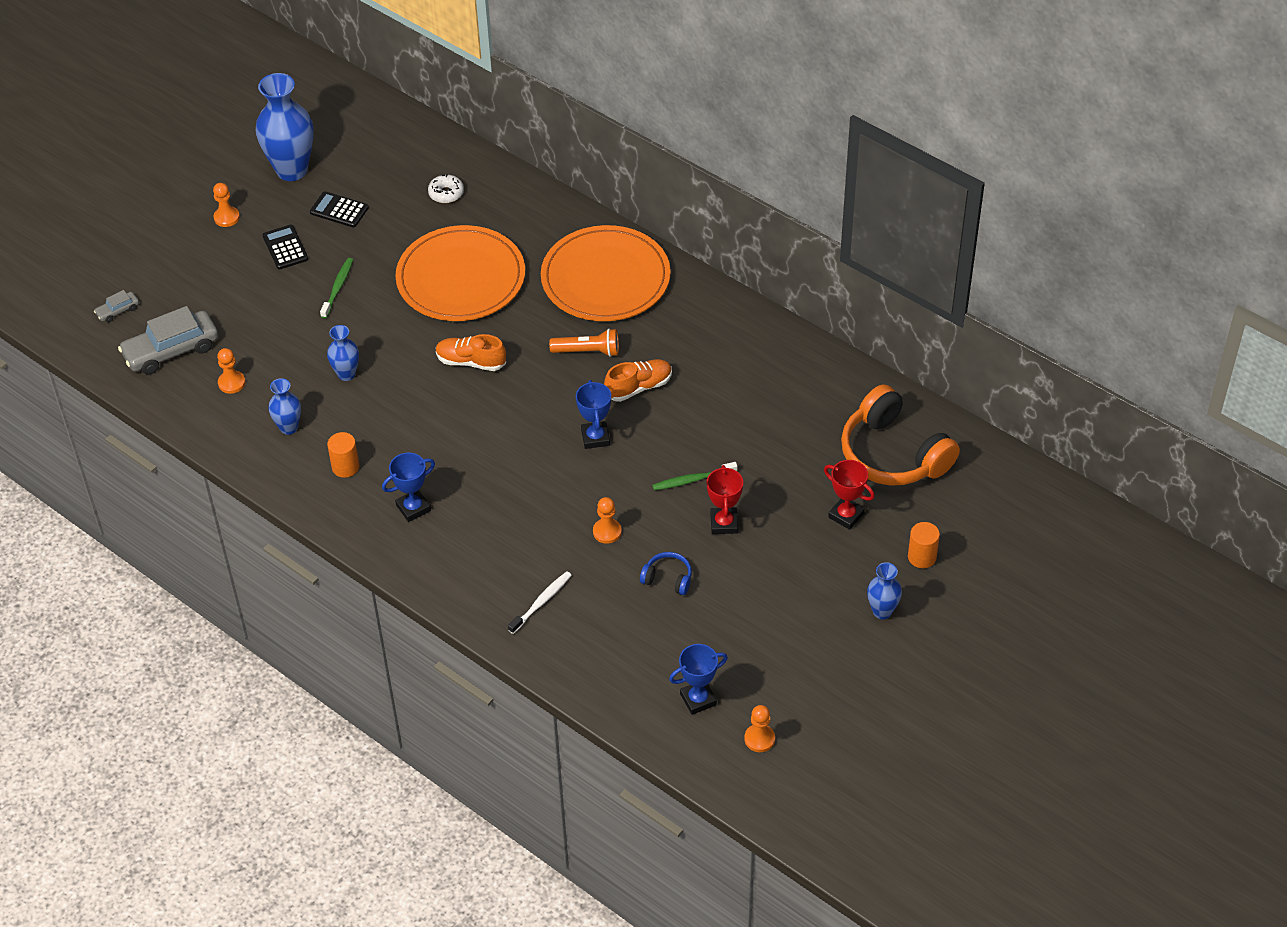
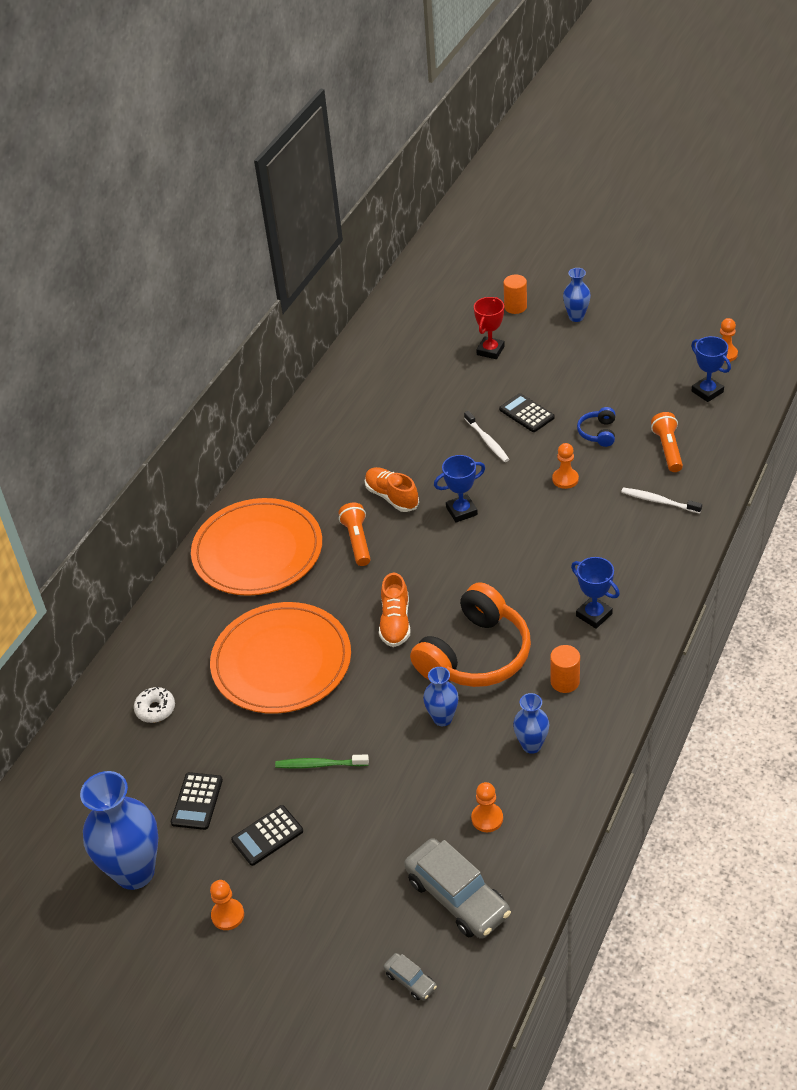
camera: 100 degrees left, 5 degrees down
green toothbrush [652,462,738,490] -> white toothbrush [464,411,509,462]
red trophy [707,465,743,534] -> black calculator [499,393,555,432]
orange headphones [841,384,960,486] -> orange headphones moved to [410,582,531,687]
none -> orange flashlight [651,412,683,472]

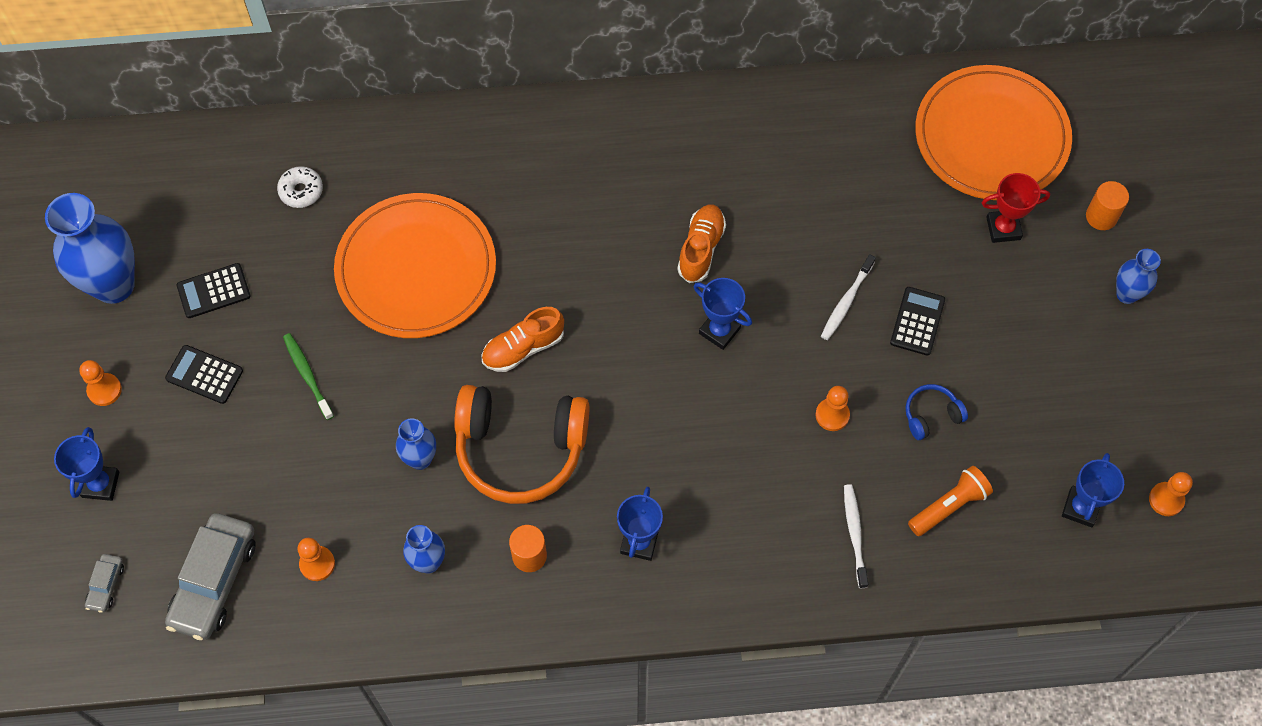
camera: 55 degrees right, 20 degrees up
orange plate [191,498,322,596] -> orange plate moved to [915,65,1072,200]
orange flashlight [338,503,371,566] -> none
none -> blue trophy [54,427,119,501]

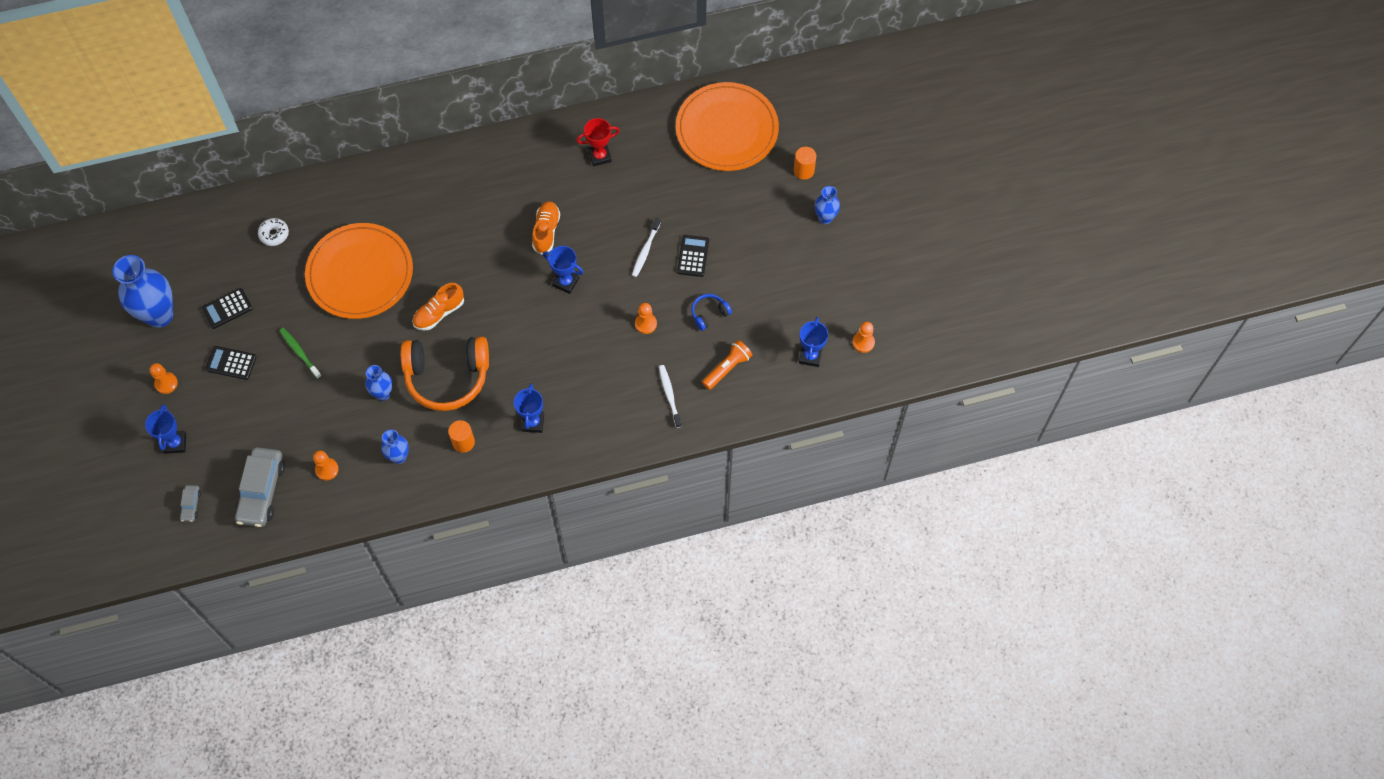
camera: 10 degrees left, 0 degrees up
red trophy [982,173,1050,243] -> red trophy moved to [576,118,620,167]

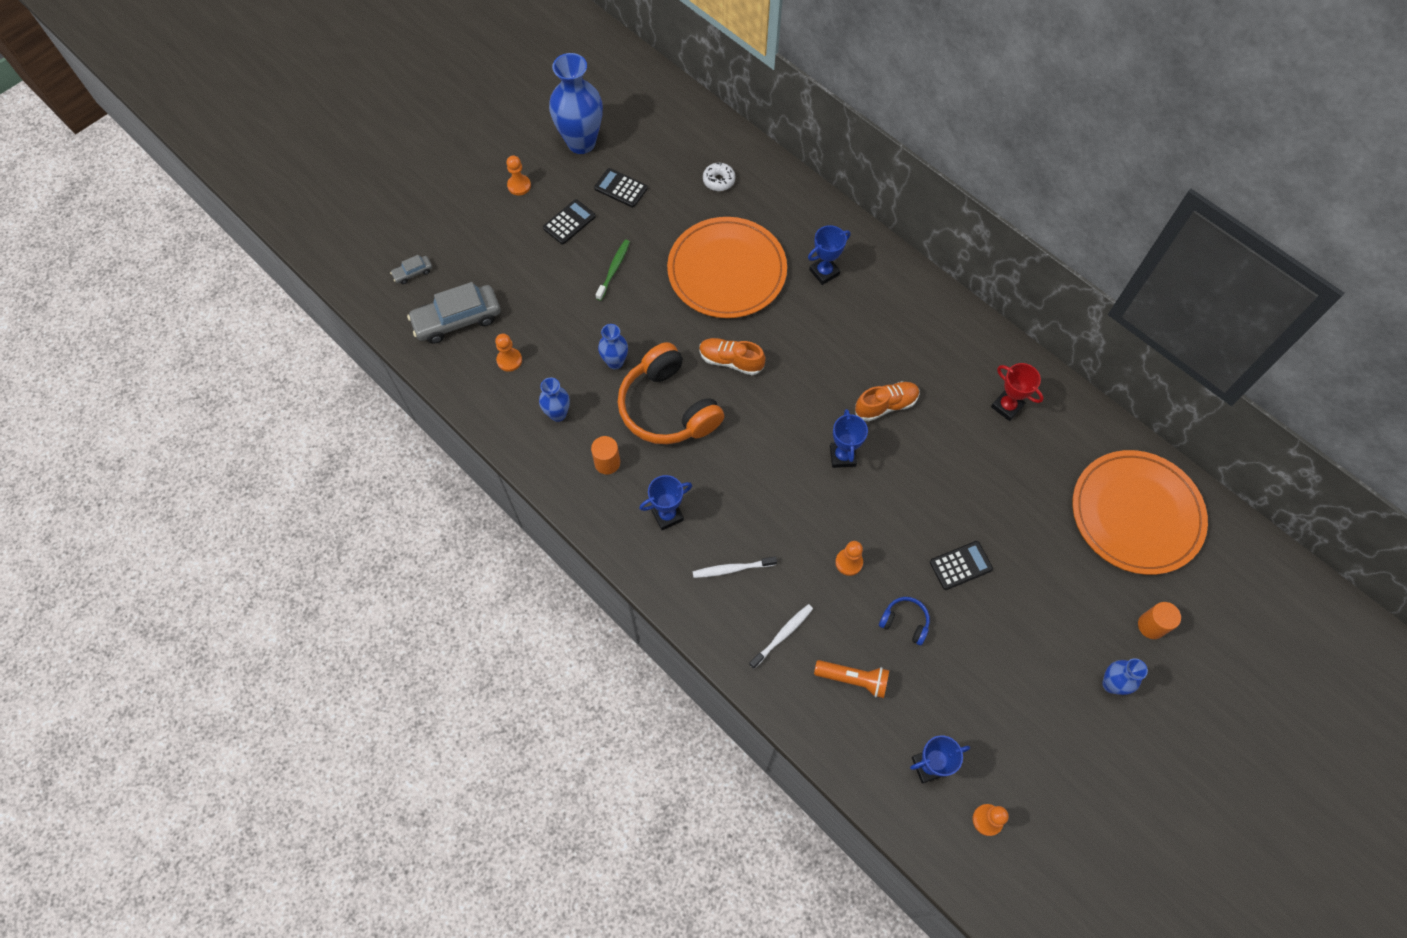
camera: 60 degrees right, 0 degrees up
blue trophy [145,404,186,454] -> blue trophy moved to [808,225,850,285]
black calculator [205,346,256,380] -> black calculator turned 60 degrees clockwise [543,199,596,244]
white toothbrush [632,218,661,277] -> white toothbrush moved to [692,557,777,578]

